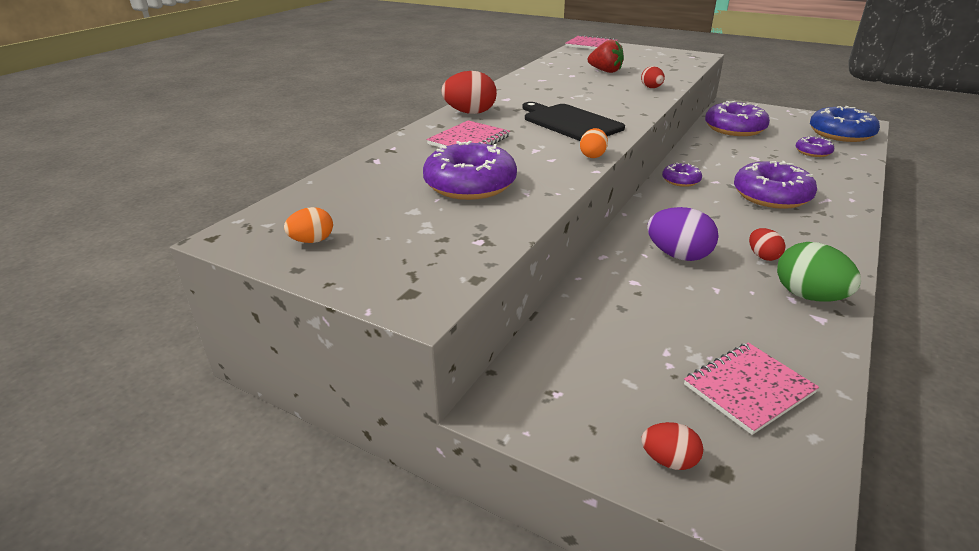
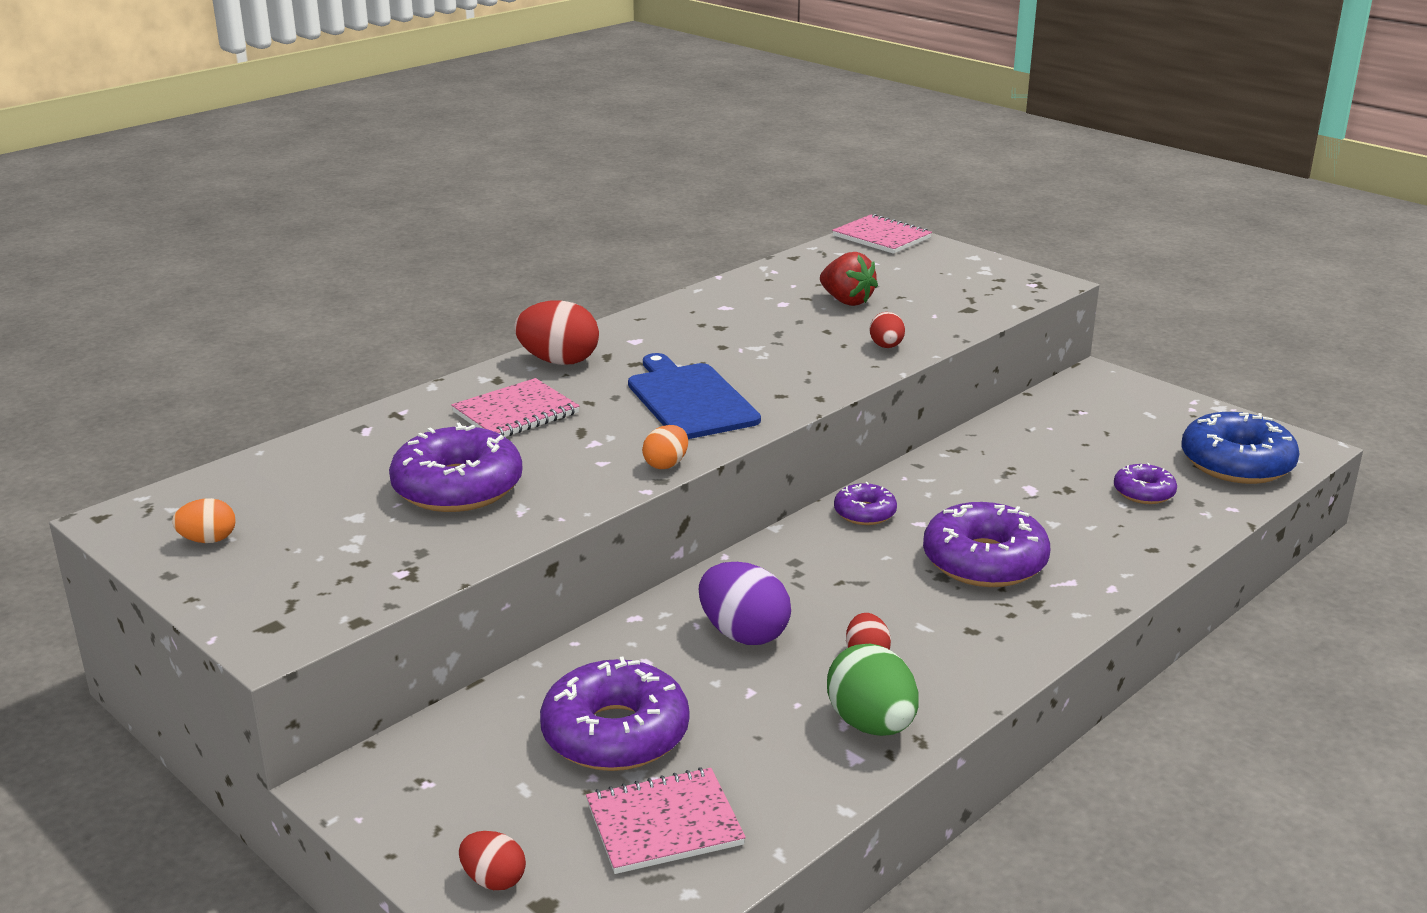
camera: 15 degrees right, 5 degrees down
black cutting board [523,102,625,141] -> blue cutting board [628,353,761,439]
purple donut [705,101,770,136] -> purple donut moved to [540,656,689,771]

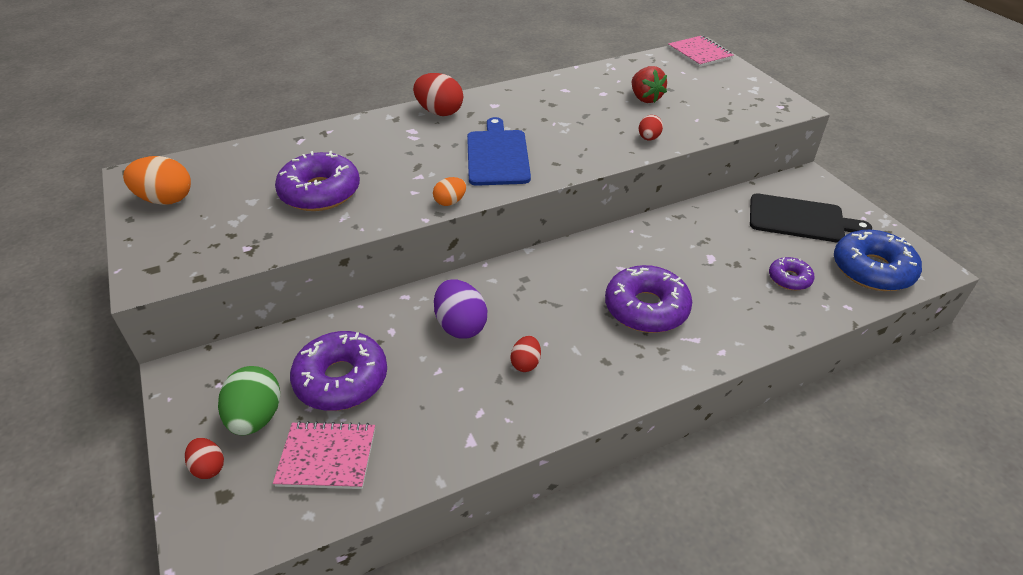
camera: 20 degrees right, 15 degrees up
orange egg [172,498,236,543] -> orange egg [123,156,191,205], size x1.77
pink notebook [451,378,579,437] -> none
green egg [827,644,919,736] -> green egg moved to [218,366,280,435]
purple donut [834,482,897,525] -> none
none -> black cutting board [750,193,872,243]

